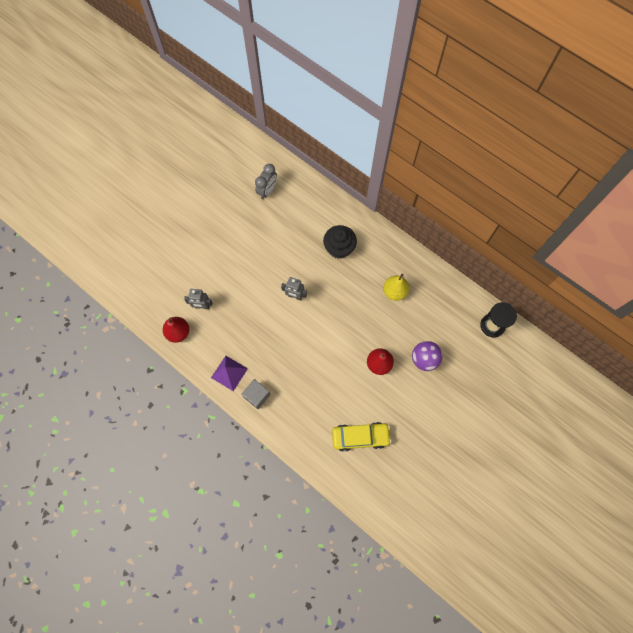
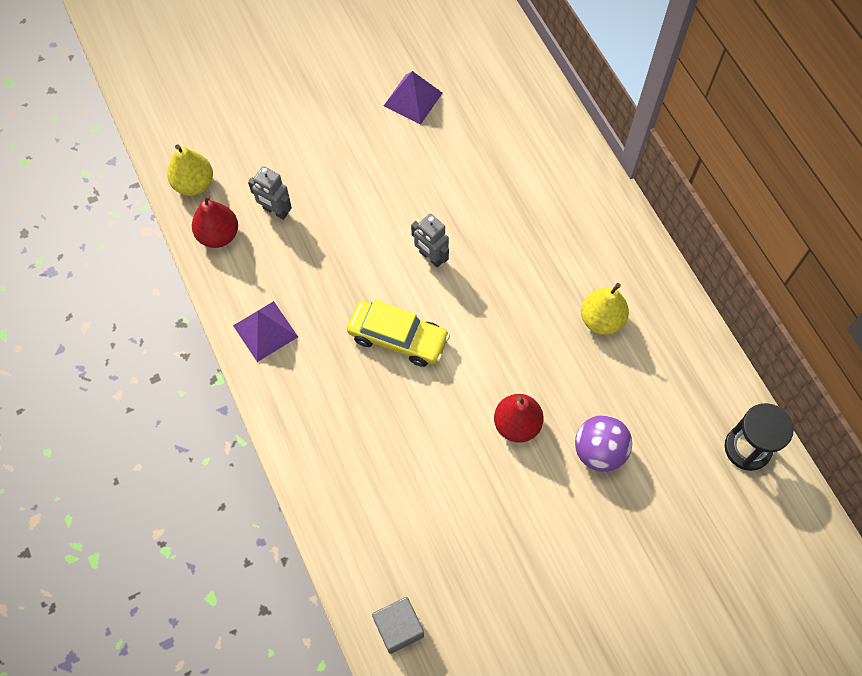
camera: 25 degrees right, 5 degrees down
grey cube [241,379,271,409] -> grey cube moved to [372,597,424,654]
grey clock [255,164,277,199] -> none
black cupcake [323,225,357,259] -> none
yellow car [332,422,391,452] -> yellow car moved to [347,300,450,367]
none -> yellow pear [167,144,213,196]
none -> purple pyramid [384,71,442,124]

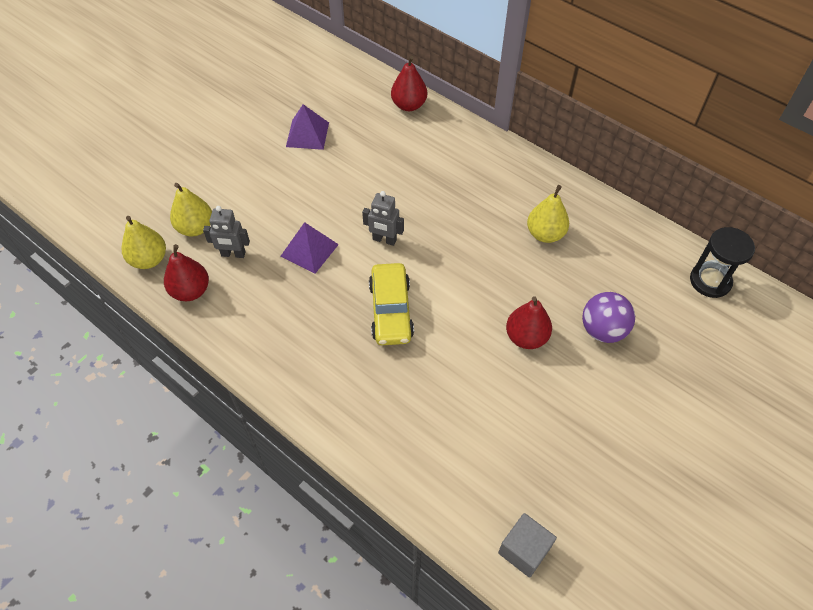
camera: 25 degrees left, 10 degrees down
purple pyramid [233,301,298,362] -> purple pyramid moved to [281,222,339,274]
yellow car [347,300,450,367] -> yellow car turned 90 degrees clockwise [369,263,414,345]
none -> yellow pear [170,183,212,236]
none -> red pear [391,56,427,111]

